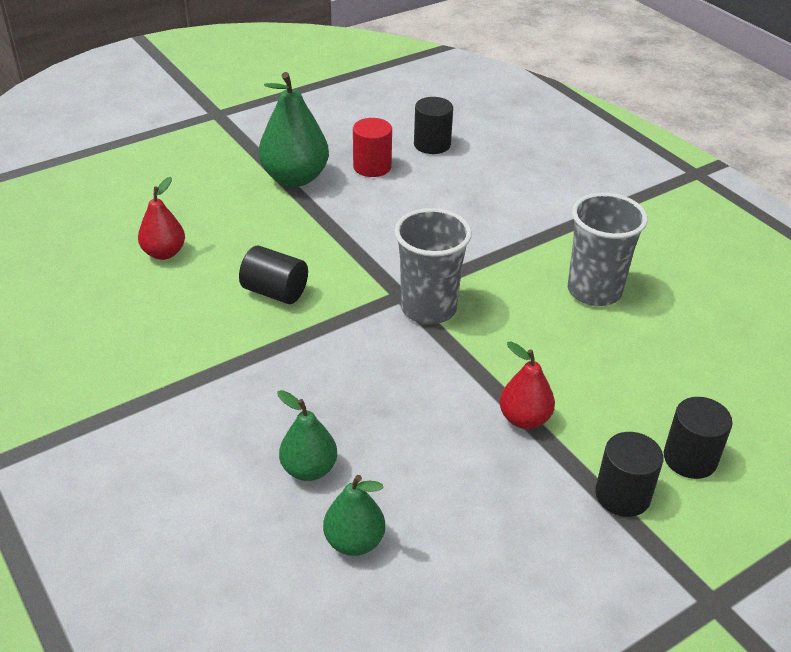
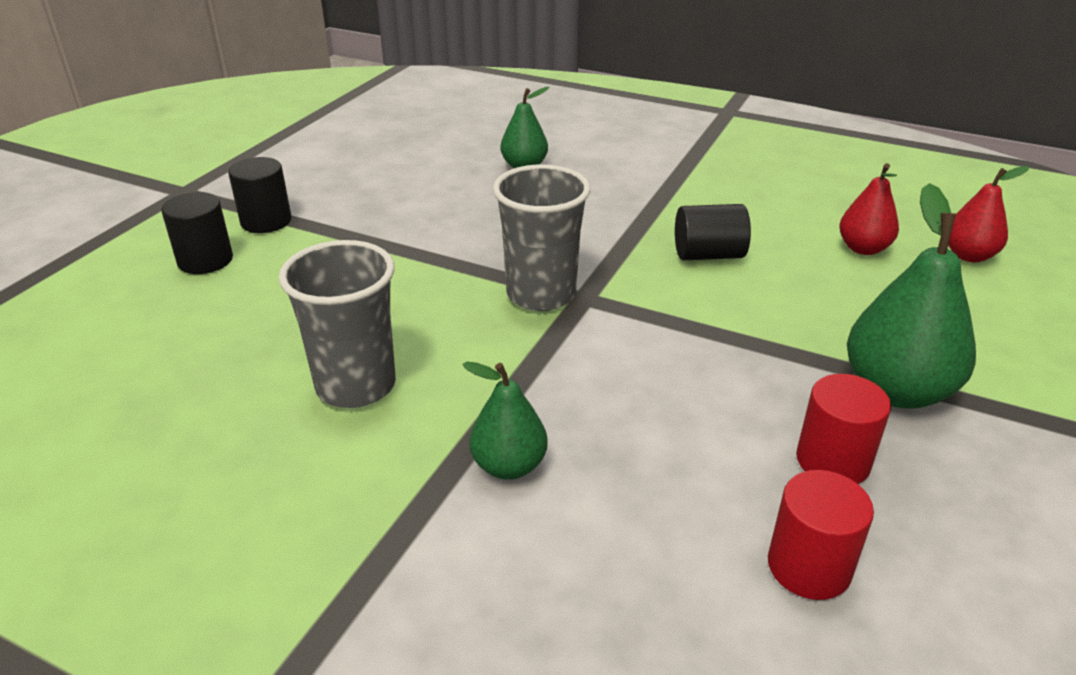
camera: 150 degrees right, 5 degrees down
green pear [323,475,385,556] -> green pear moved to [462,362,548,480]
black cylinder [414,97,453,154] -> red cylinder [768,470,874,600]
red pear [499,341,555,429] -> red pear moved to [948,166,1029,262]

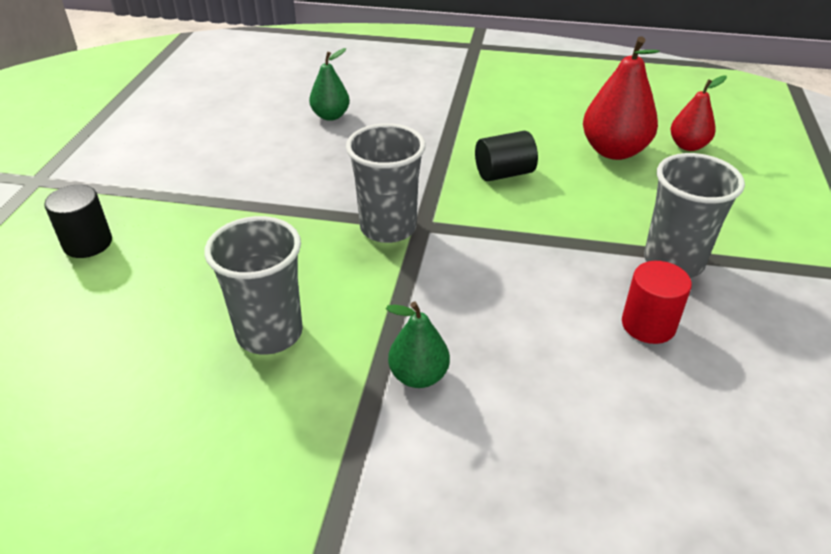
camera: 15 degrees left, 5 degrees up
black cylinder [228,157,292,233] -> none
red cylinder [768,470,874,600] -> none
red pear [839,163,899,255] -> red pear [583,36,660,160], size x1.67
green pear [847,183,976,409] -> grey cup [644,153,745,278]

